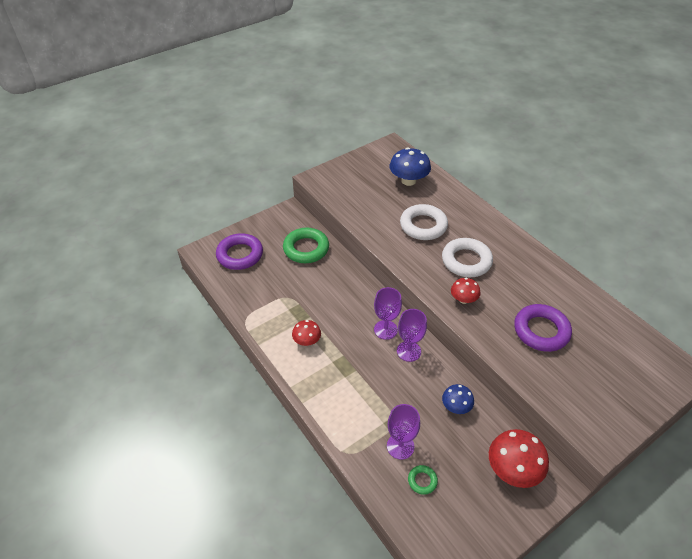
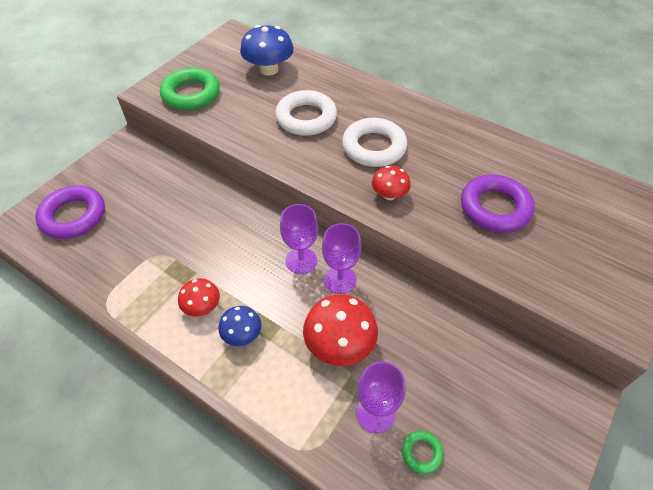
camera: 20 degrees left, 5 degrees up
green ring [283,228,329,263] -> green ring moved to [160,68,220,110]
blue mushroom [442,384,474,414] -> blue mushroom moved to [218,306,262,346]
red mushroom [489,429,549,488] -> red mushroom moved to [303,294,378,366]

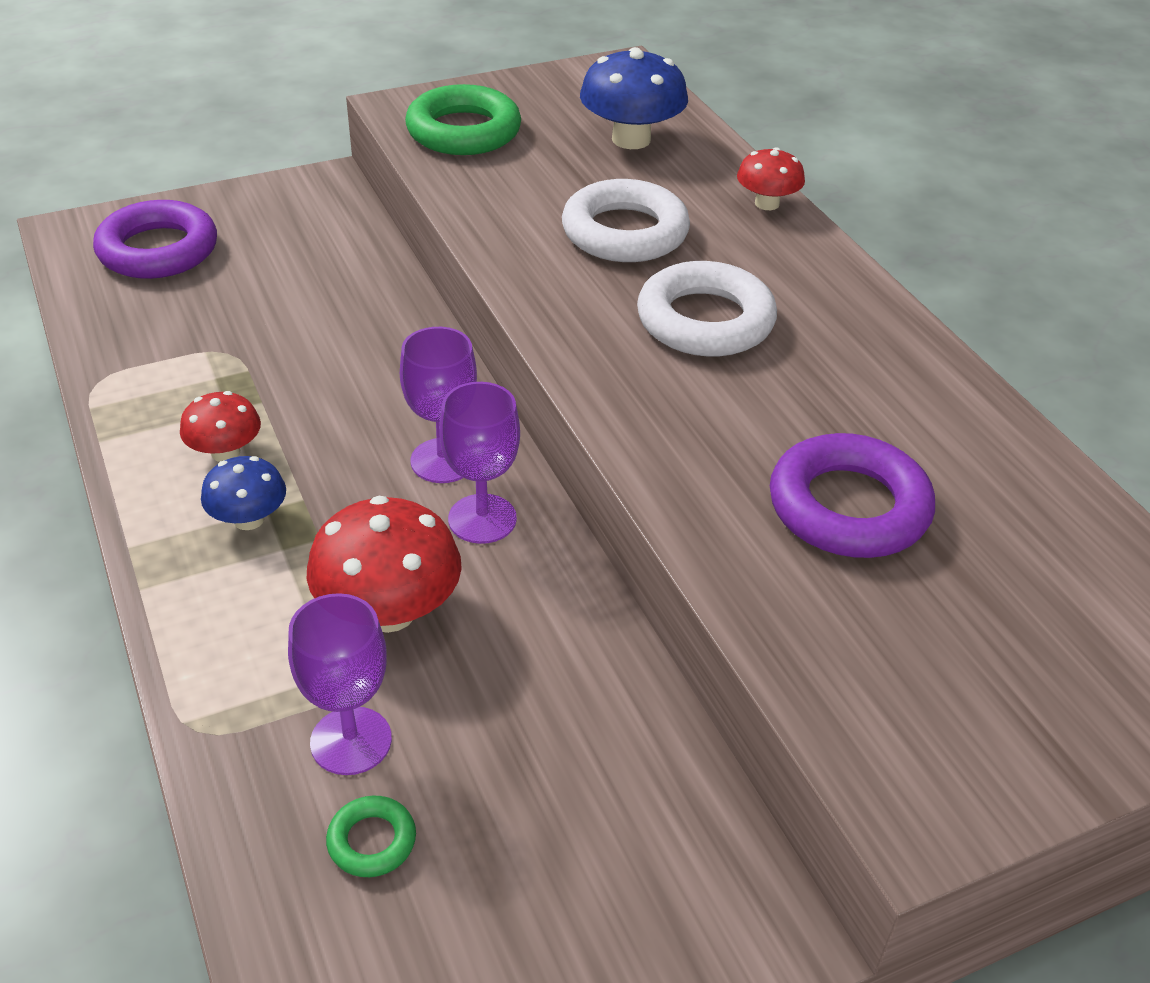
camera: 30 degrees right, 10 degrees down
red mushroom [372,166,411,200] -> red mushroom moved to [737,147,805,210]

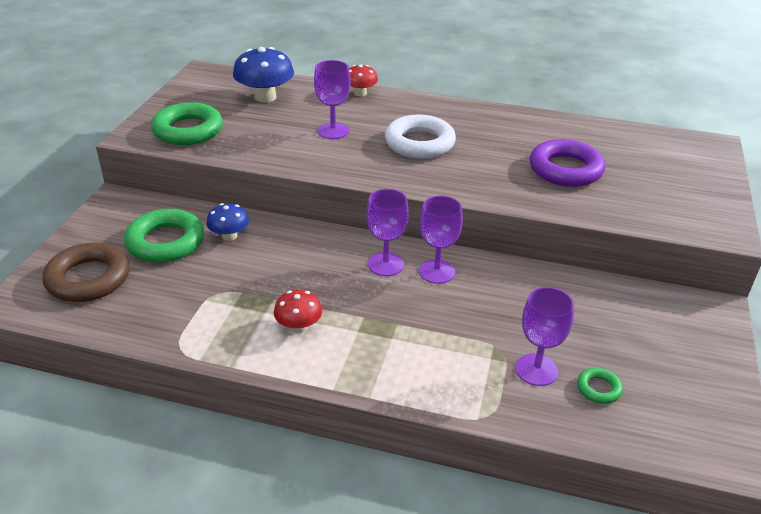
camera: 50 degrees left, 5 degrees down
purple ring [93,200,217,279] -> brown ring [42,242,129,302]
blue mushroom [201,456,286,530] -> blue mushroom moved to [206,203,249,241]
red mushroom [307,496,462,633] -> none
white ring [562,179,690,262] -> purple goblet [314,60,351,139]
none -> green ring [124,209,204,263]

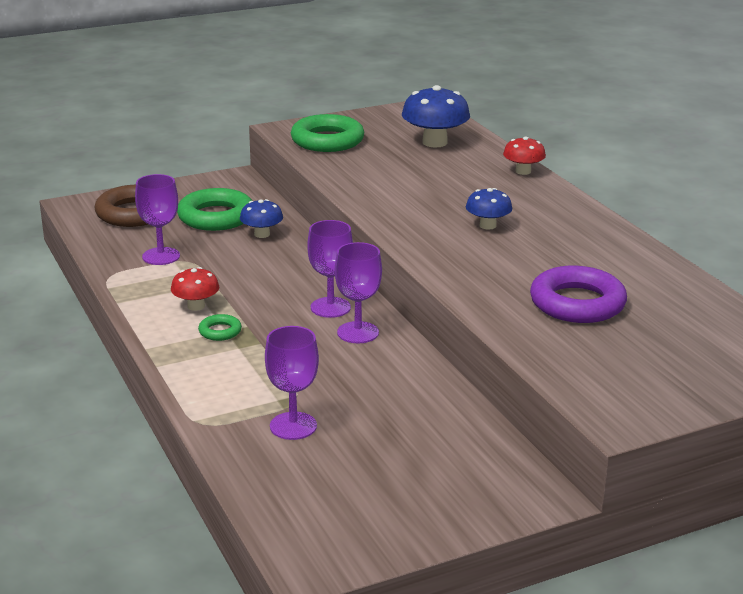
camera: 50 degrees right, 10 degrees down
purple goblet [314,60,351,139] -> purple goblet moved to [135,174,180,265]
white ring [385,114,456,159] -> blue mushroom [466,188,512,229]
green ring [577,368,623,404] -> green ring moved to [198,314,242,341]

